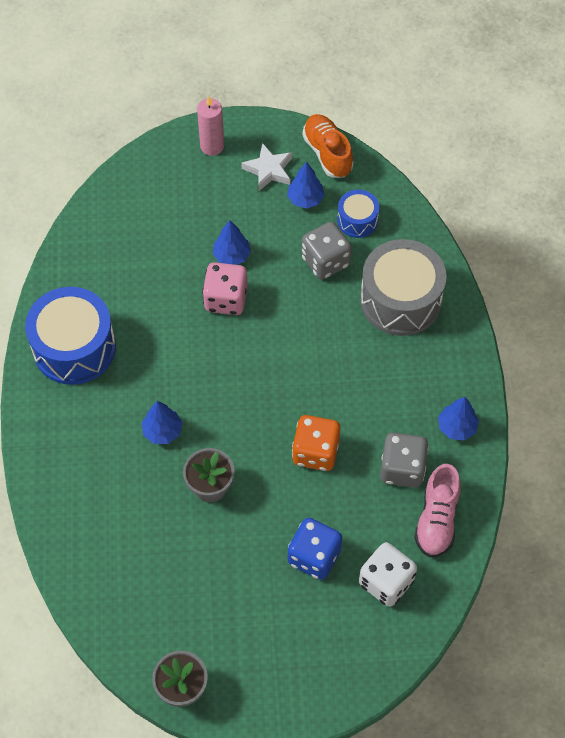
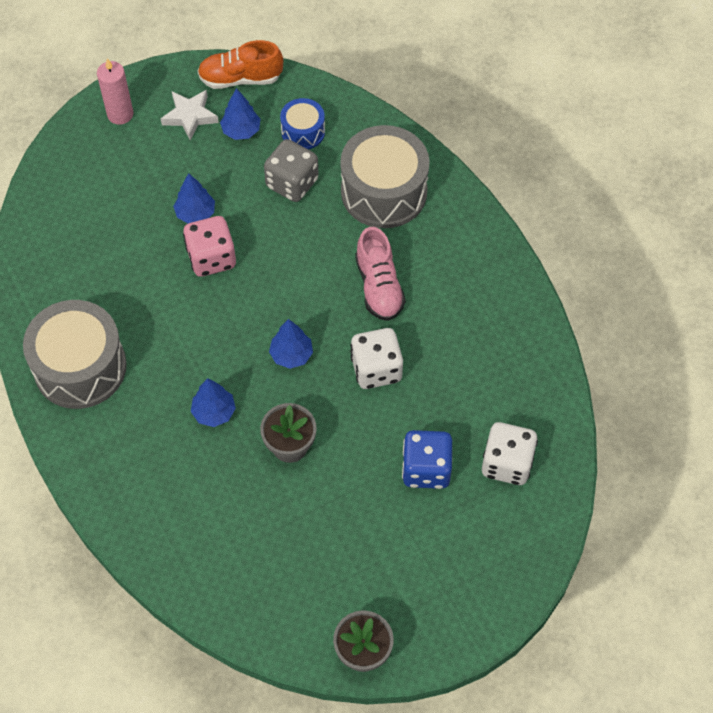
camera: 25 degrees left, 0 degrees up
blue drum [25,287,116,385] -> grey drum [23,300,127,409]
orange dice [292,415,340,471] -> white dice [350,328,403,389]
orange shoe [302,114,354,178] -> orange shoe turned 45 degrees counterclockwise [198,40,283,89]
grey dice [380,432,429,488] -> none
pink shoe [414,464,461,557] -> pink shoe moved to [355,227,406,321]
blue tree [438,397,479,440] -> blue tree moved to [269,319,313,369]

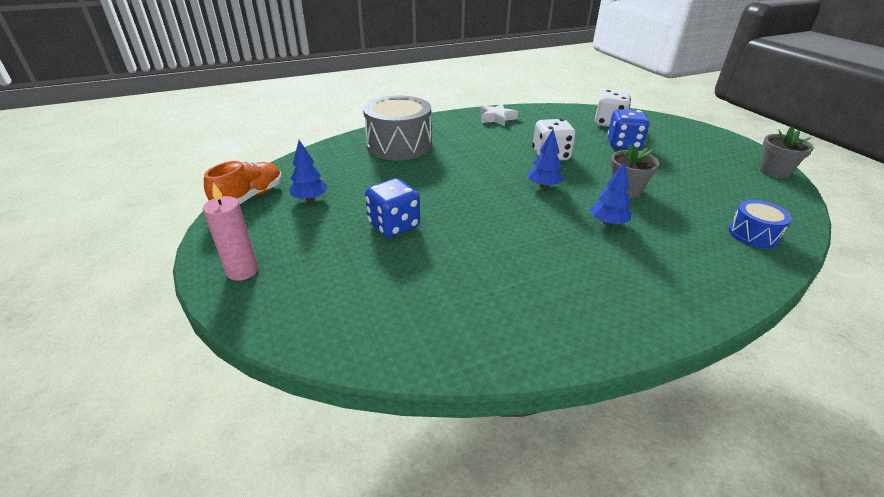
camera: 85 degrees left, 25 degrees down
grey drum [23,300,127,409] -> none
white star [161,90,219,141] -> white star moved to [480,104,518,126]
blue tree [173,173,215,223] -> blue dice [365,178,420,238]
pink dice [183,216,236,277] -> none
orange shoe [198,40,283,89] -> orange shoe turned 150 degrees counterclockwise [204,161,282,204]
grey dice [264,139,319,202] -> none
blue drum [280,98,325,149] -> blue drum moved to [729,200,792,248]
pink shoe [355,227,406,321] -> none

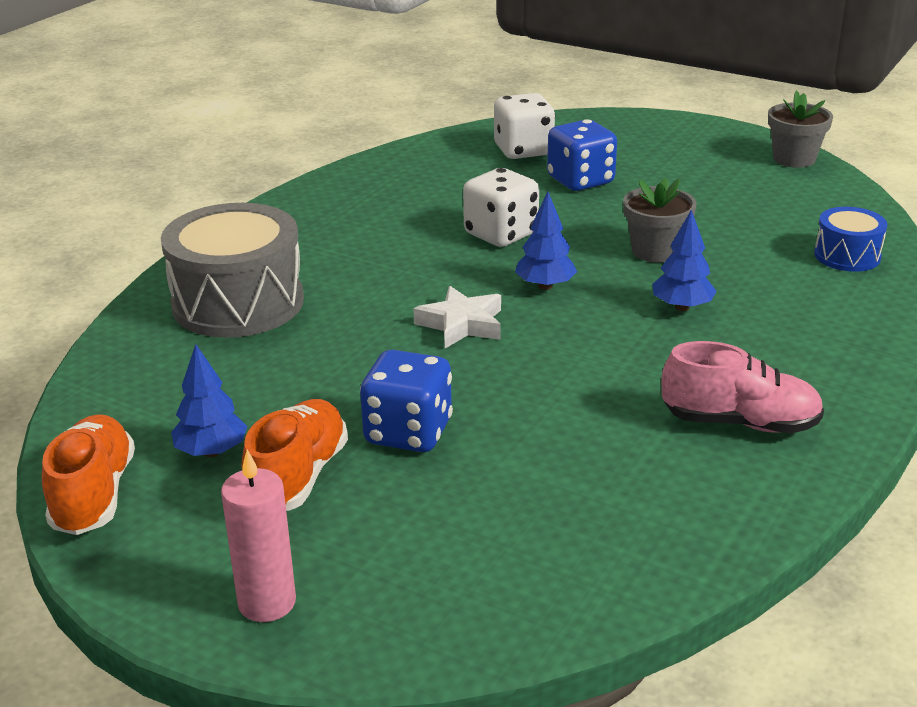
camera: 35 degrees left, 5 degrees down
white star [480,104,518,126] -> white star moved to [413,286,501,348]
none -> orange shoe [241,399,348,511]
none -> pink shoe [662,341,824,433]

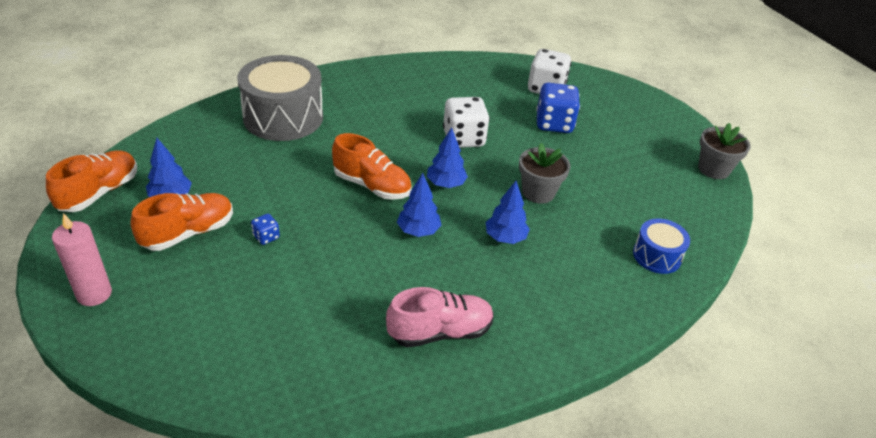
camera: 30 degrees right, 10 degrees up
blue dice [360,350,453,452] -> blue dice [251,214,280,245], size x0.46
white star [413,286,501,348] -> orange shoe [332,133,412,200]
pink shoe [662,341,824,433] -> pink shoe turned 60 degrees counterclockwise [386,287,494,348]
none -> blue tree [397,173,442,237]

